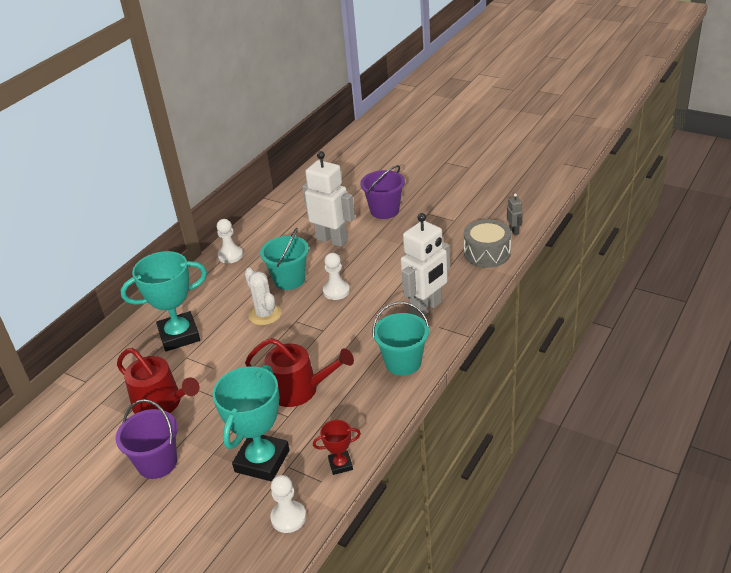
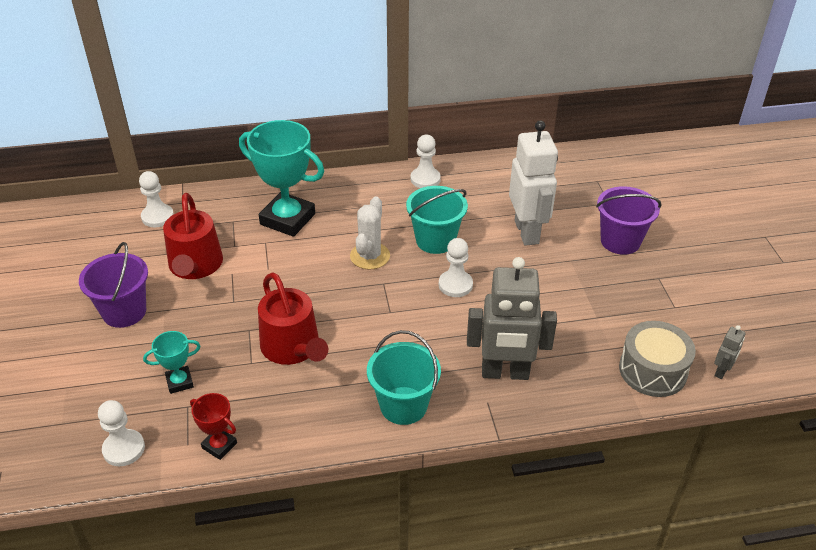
camera: 45 degrees right, 5 degrees up
turquoise trophy [213,365,289,481] -> turquoise trophy [143,331,201,394], size x0.48
white robot [401,213,450,318] -> grey robot [467,257,557,380]
none -> white pawn [139,171,174,227]

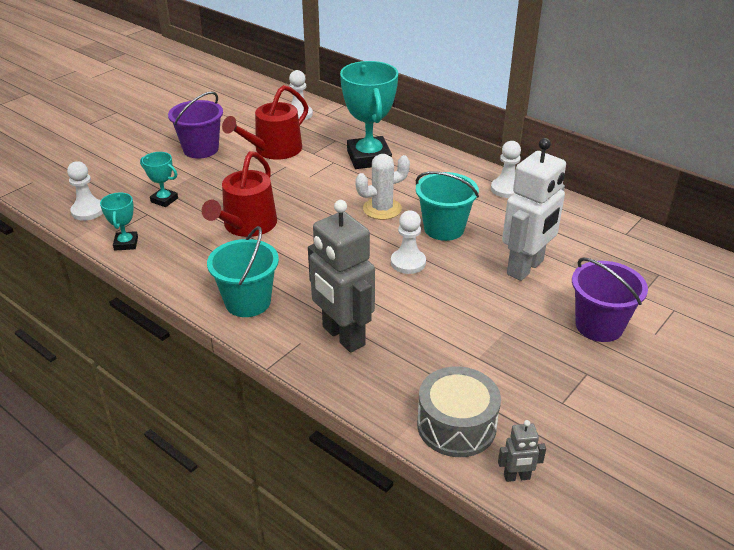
camera: 50 degrees right, 5 degrees down
red trophy [190,393,237,460] -> turquoise trophy [100,193,138,250]

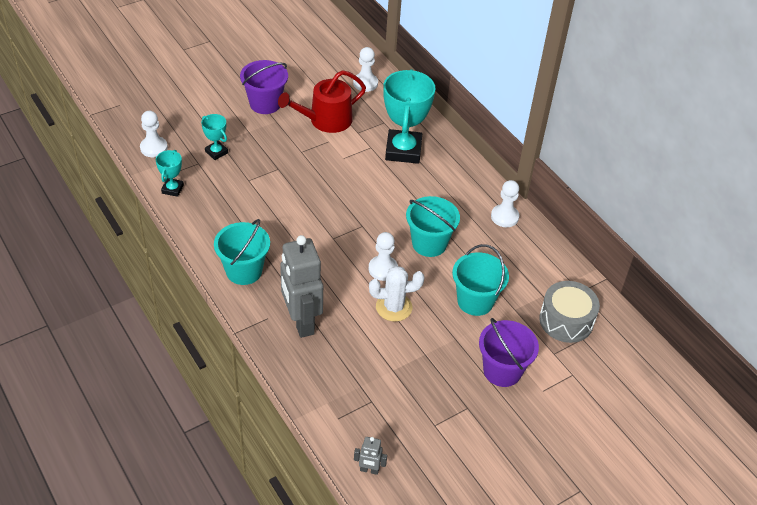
camera: 15 degrees right, 10 degrees up
red watering can [202,151,277,237] -> none
white cactus [355,154,410,220] -> white cactus moved to [369,266,425,322]
grey drum [417,366,501,457] -> grey drum moved to [539,281,600,343]
white robot [502,138,566,281] -> turquoise bucket [452,244,509,316]

